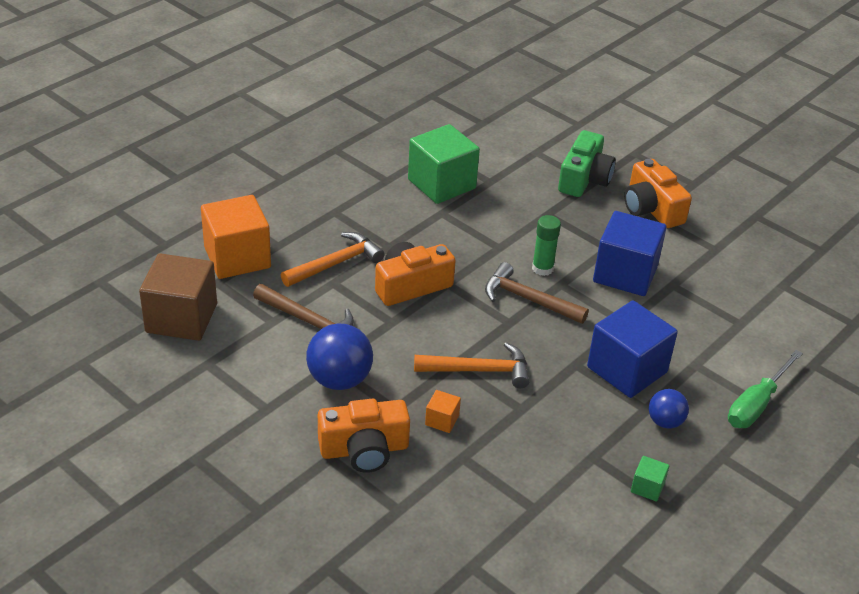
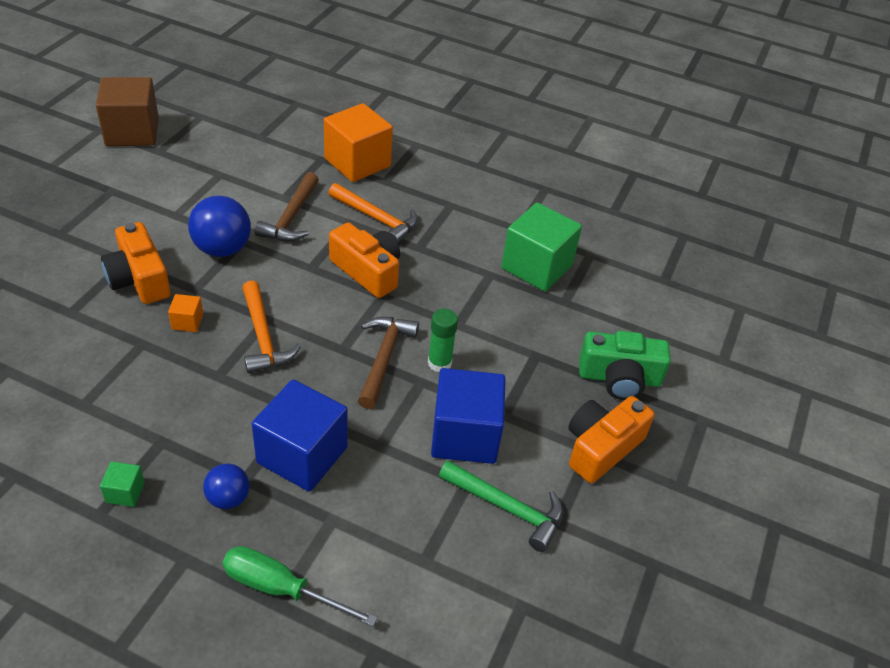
camera: 70 degrees right, 5 degrees up
brown cube [139,253,217,341] -> brown cube moved to [96,77,159,146]
none -> green hammer [439,460,563,552]

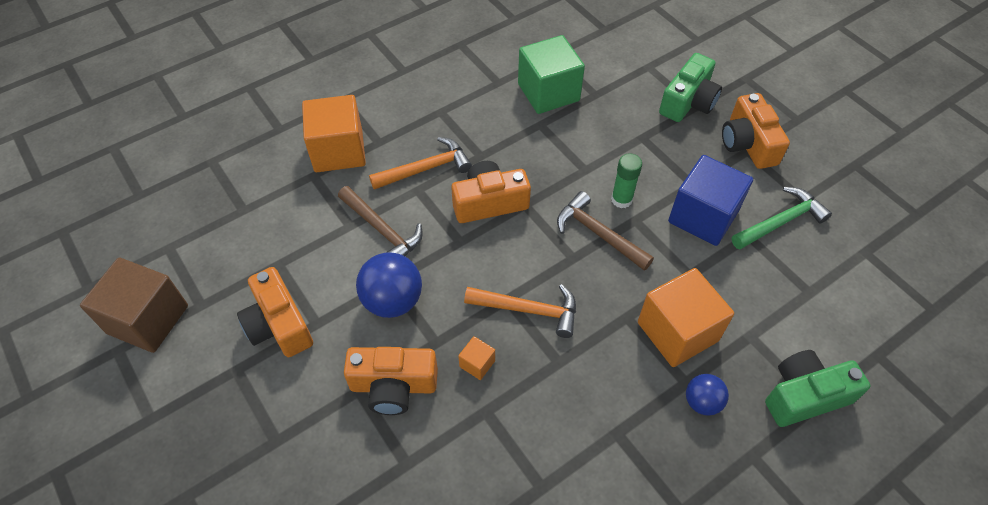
camera: 55 degrees left, 10 degrees up
green cube [100,461,145,507] -> none
green screwdriver [222,546,378,627] -> green camera [765,350,871,427]
blue cube [252,379,348,492] -> orange cube [638,268,734,367]
none -> orange camera [237,267,313,357]

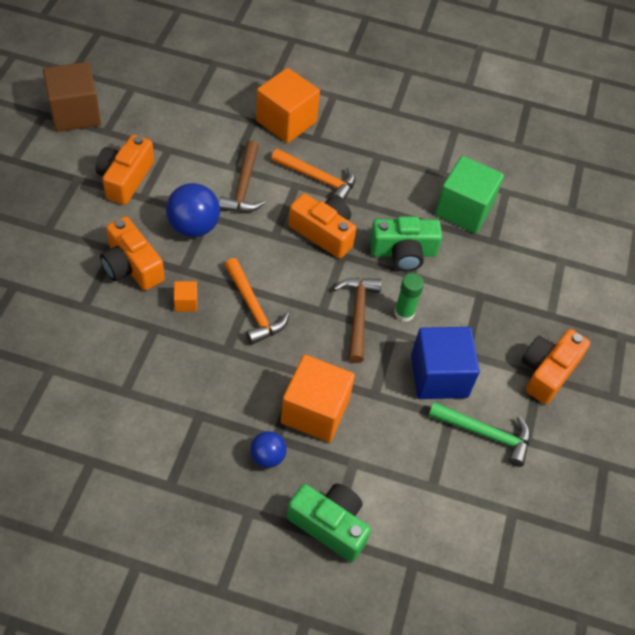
camera: 45 degrees right, 0 degrees up
green camera [659,53,722,122] -> green camera moved to [370,216,442,272]

